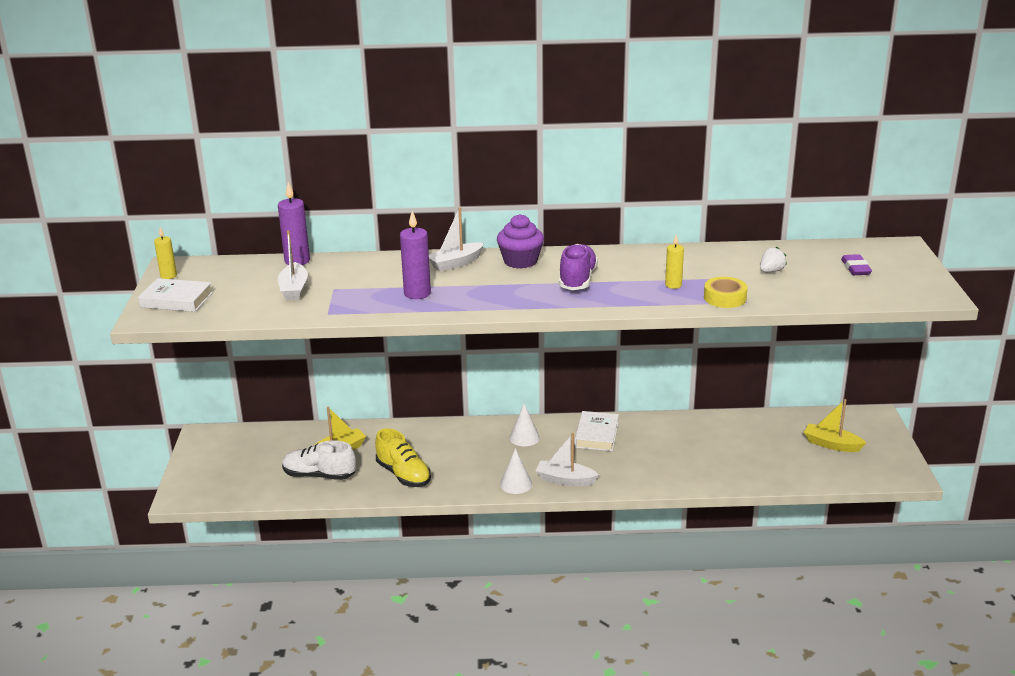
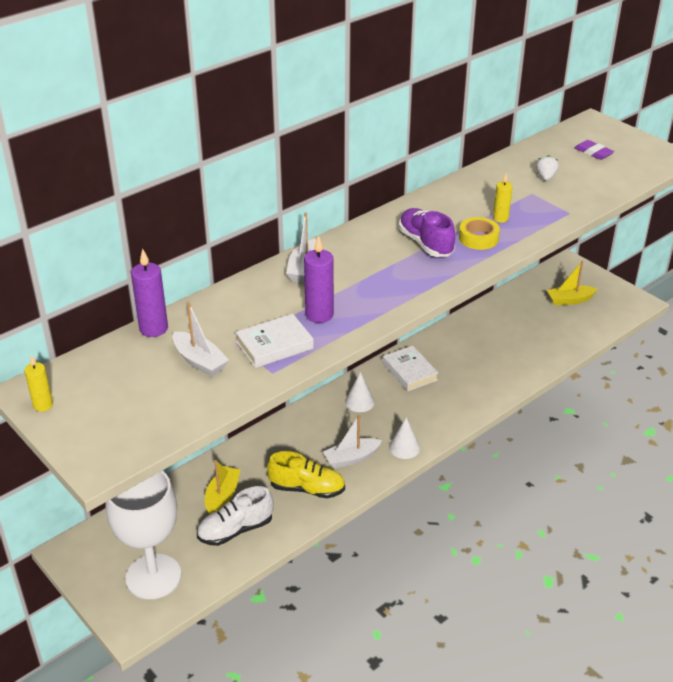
camera: 40 degrees left, 10 degrees up
white book [138,278,213,312] -> white book moved to [236,314,314,368]
purple cupcake [497,214,544,269] -> none
white boat [536,433,599,486] -> white boat moved to [323,415,382,469]
yellow tape [704,277,747,308] -> yellow tape moved to [459,217,500,250]
none -> white goblet [105,470,181,599]

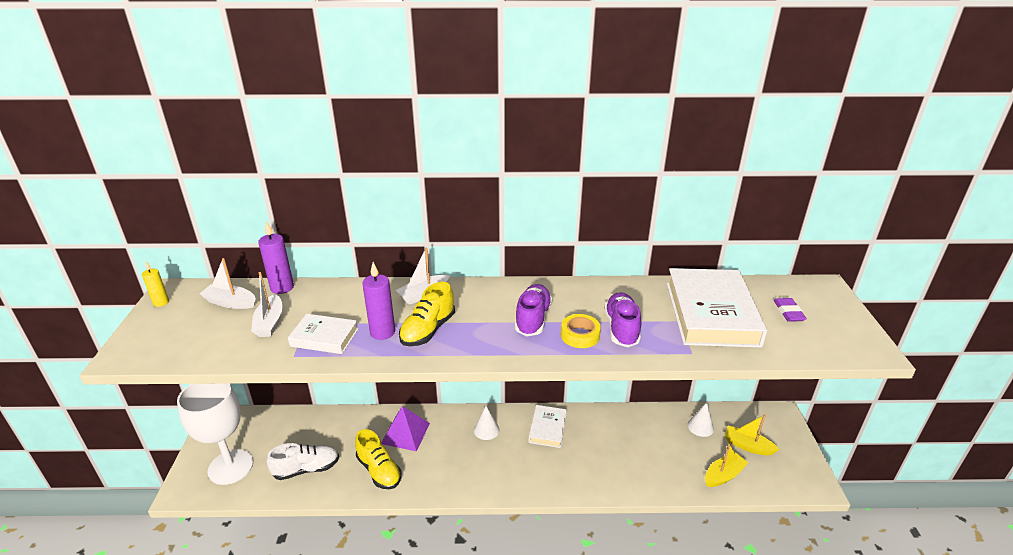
camera: 40 degrees right, 5 degrees down
white shoe [197,486,274,546] -> white shoe turned 150 degrees clockwise [266,443,339,480]
yellow boat [205,460,240,514] -> yellow boat moved to [705,444,748,487]
white boat [323,415,382,469] -> white boat moved to [200,258,256,309]
white cone [389,417,420,459] -> white cone moved to [688,402,714,437]
yellow candle [493,174,513,223] -> purple shoe [604,292,641,347]
white strawberry [536,155,559,181] -> white book [667,268,767,348]
none -> purple pyramid [381,406,430,451]
none -> yellow shoe [399,282,455,346]

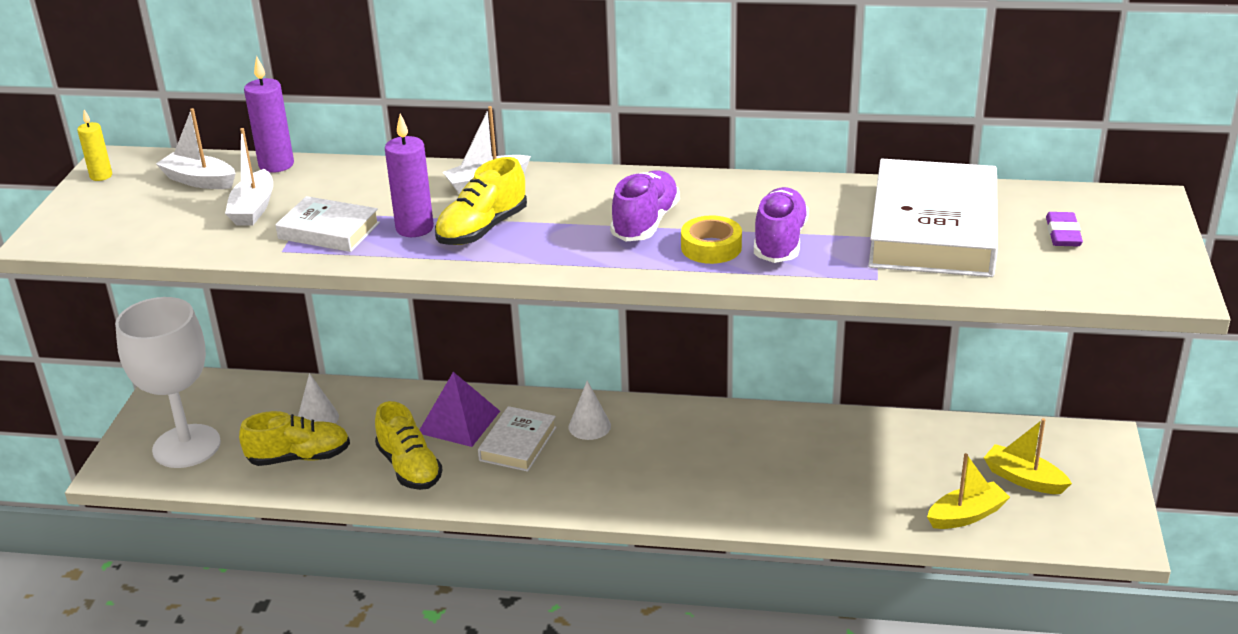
camera: 10 degrees right, 0 degrees up
white shoe [266,443,339,480] -> yellow shoe [239,411,350,466]
white book [528,405,567,448] -> white book moved to [478,406,556,472]
white cone [688,402,714,437] -> white cone moved to [298,373,339,423]

